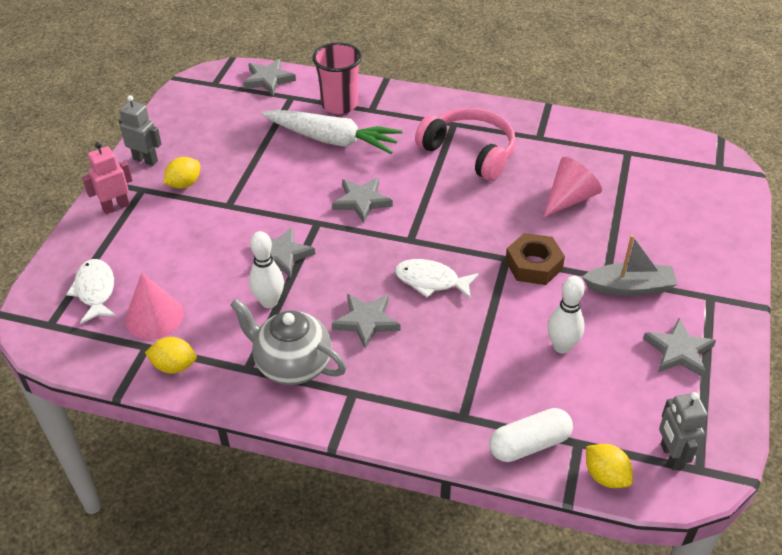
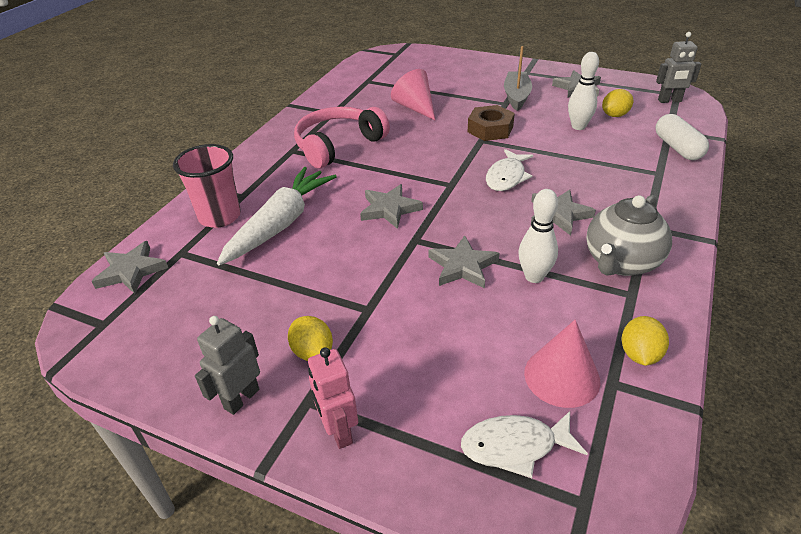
camera: 80 degrees left, 5 degrees down
yellow lemon [586,444,633,488] -> yellow lemon moved to [602,89,633,117]

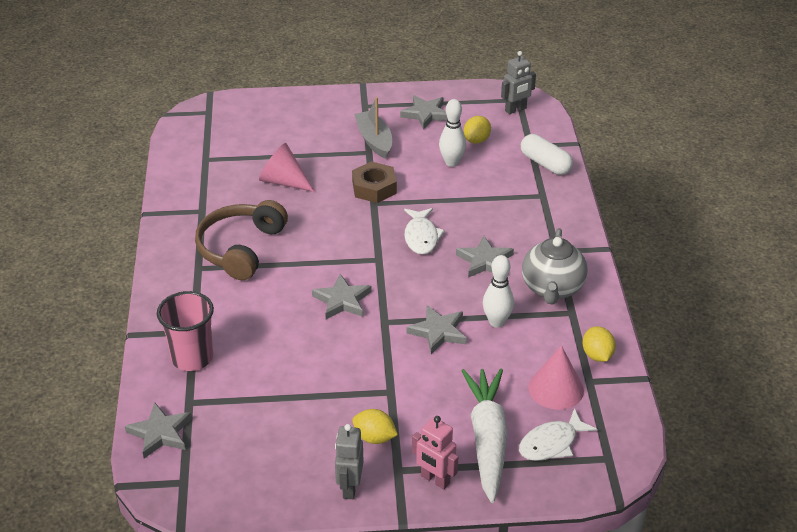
camera: 30 degrees left, 0 degrees up
white carrot [217,167,337,265] -> white carrot moved to [462,369,508,503]
pink headphones [294,107,390,168] -> brown headphones [195,200,288,280]

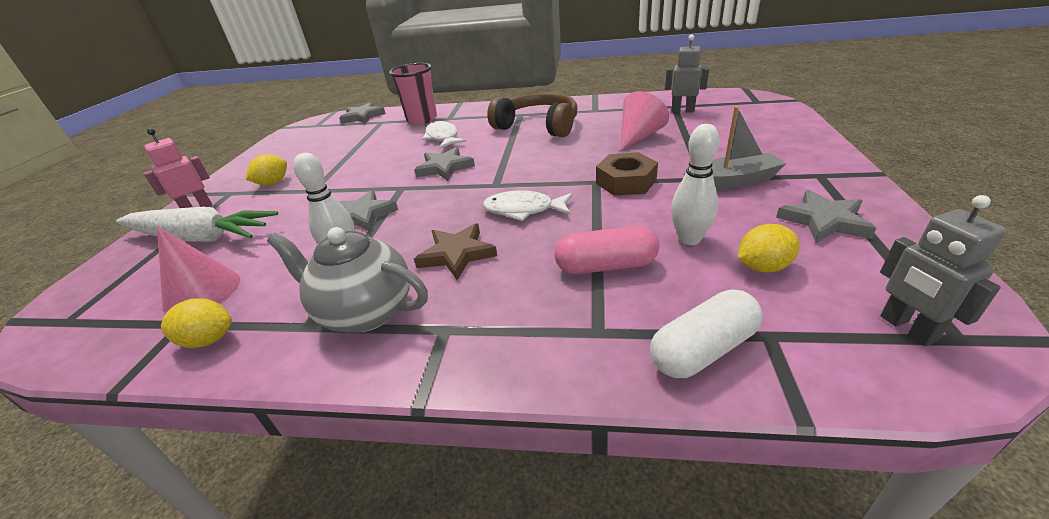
camera: 105 degrees right, 5 degrees down
grey robot [335,424,364,499] -> grey robot moved to [665,35,709,112]
grey star [456,236,514,278] -> brown star [414,223,497,280]
yellow lemon [464,116,491,144] -> yellow lemon turned 60 degrees counterclockwise [738,224,800,273]
white fish [519,408,598,461] -> white fish moved to [422,121,467,149]
none -> pink capsule [554,226,659,274]

